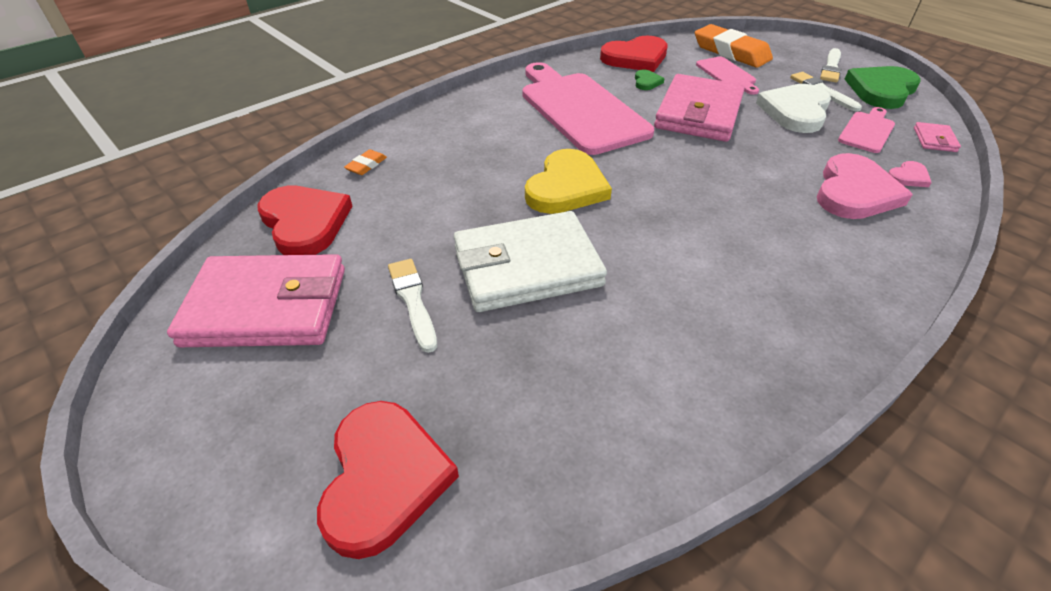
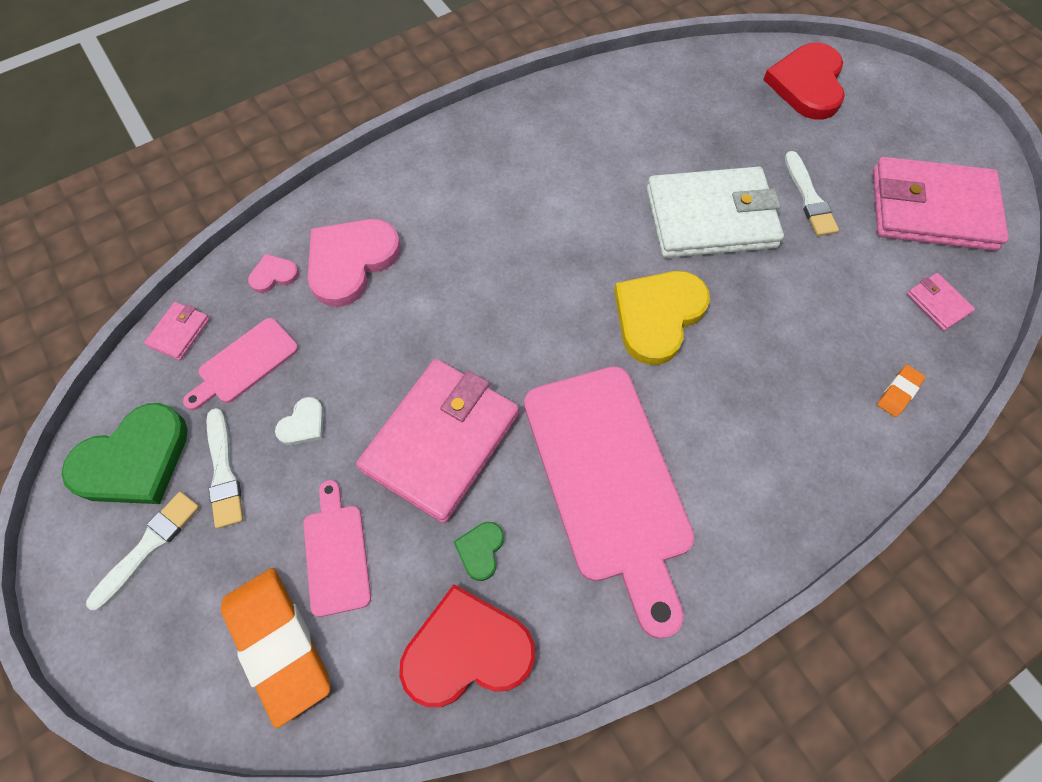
camera: 170 degrees left, 20 degrees up
red heart [257,186,352,255] -> pink wallet [907,273,975,331]
white heart [756,84,831,133] -> white heart [275,397,324,445], size x0.46

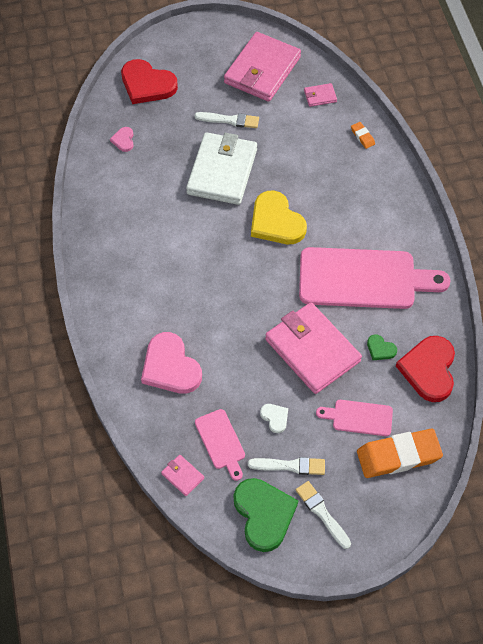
camera: 70 degrees left, 5 degrees down
pink heart [248,254,299,293] -> pink heart moved to [110,127,134,152]

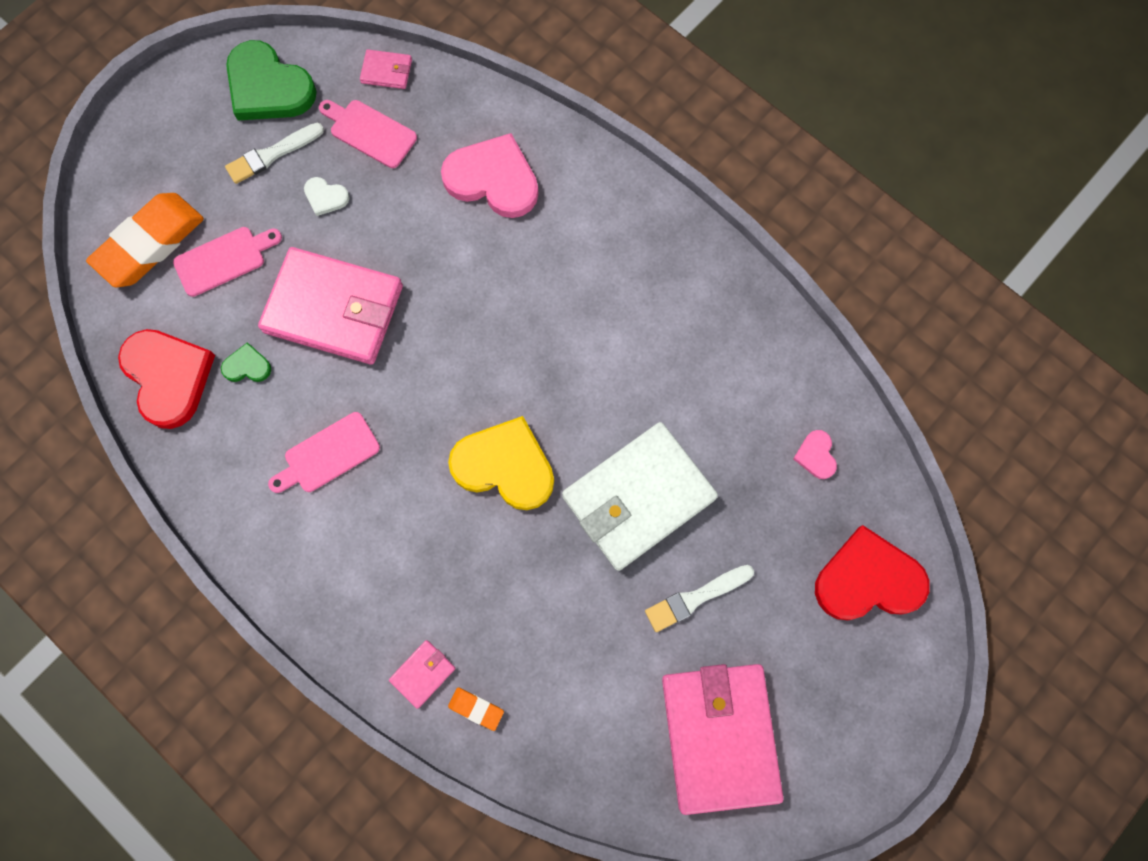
camera: 145 degrees right, 15 degrees up
pink heart [110,127,134,152] -> pink heart turned 150 degrees counterclockwise [793,430,837,479]
white wallet [186,132,257,205] -> white wallet turned 75 degrees clockwise [562,422,718,571]
white brush [296,481,351,549] -> none
pink cutting board [299,247,451,309] -> pink cutting board [268,412,380,493], size x0.47
pink wallet [304,83,337,107] -> pink wallet moved to [389,640,455,709]

